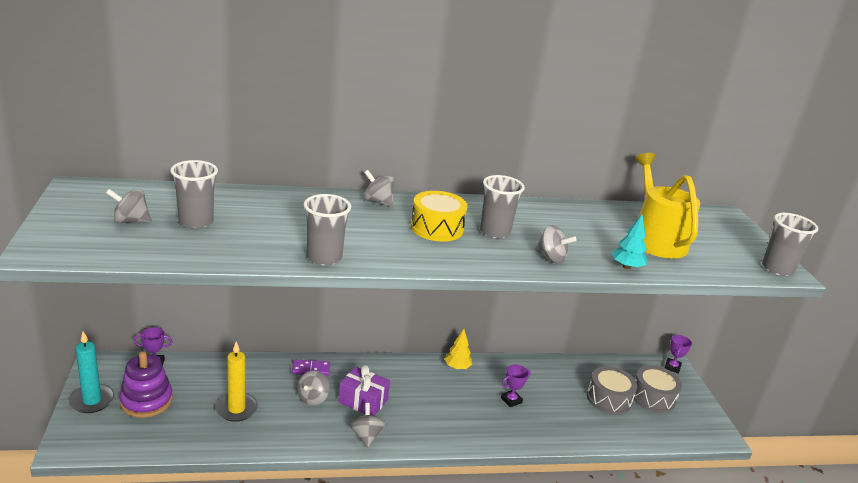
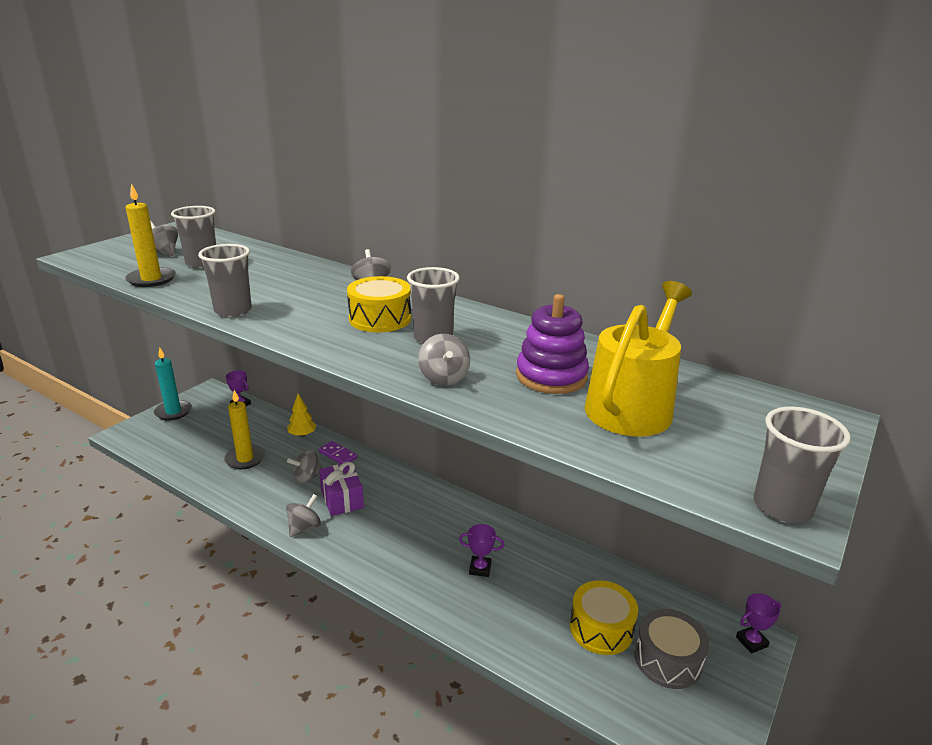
camera: 45 degrees right, 0 degrees up
purple stacking toy [119,351,173,418] -> purple stacking toy moved to [516,294,589,394]
yellow tree [445,329,472,369] -> yellow tree moved to [287,394,316,437]
grey drum [587,366,637,415] -> yellow drum [570,580,638,655]
turquoise tree [612,215,647,269] -> none
none -> yellow candle [125,183,175,287]

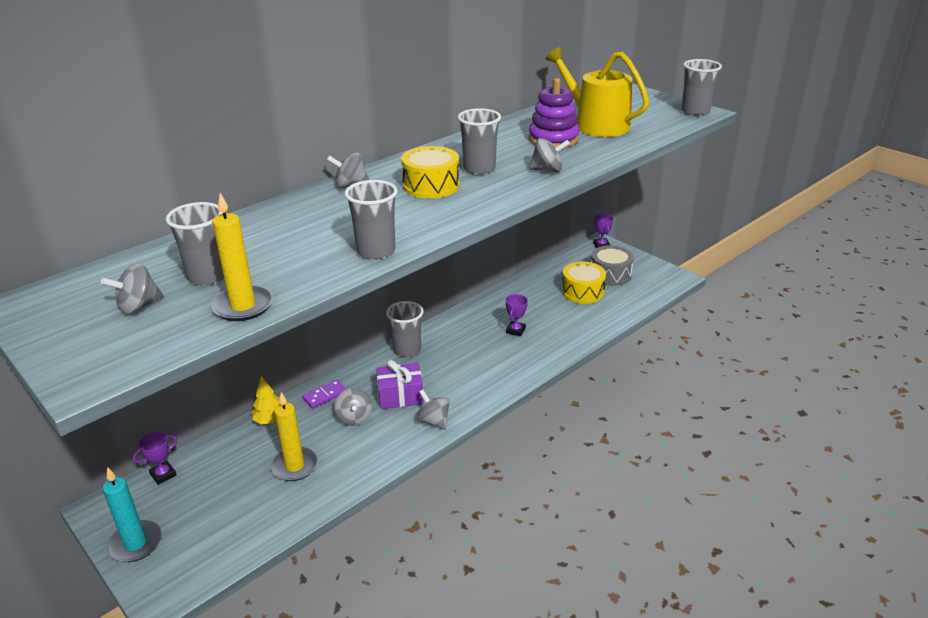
camera: 75 degrees left, 5 degrees up
none -> grey cup [386,301,423,357]

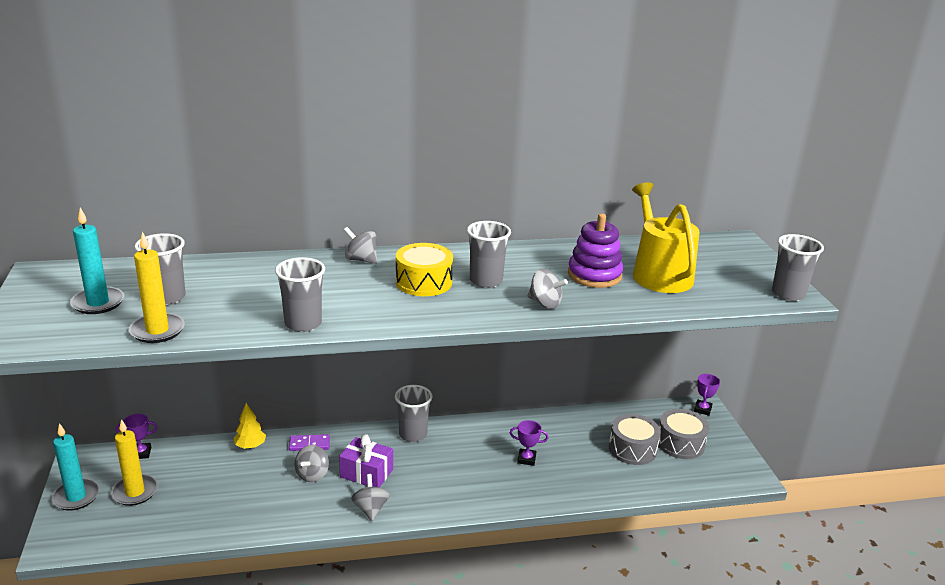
camera: 30 degrees right, 5 degrees down
grey spinning top [101,263,163,314] -> turquoise candle [70,208,124,314]
yellow candle [270,392,318,481] -> yellow candle moved to [111,419,158,506]
purple trophy [506,294,528,337] -> purple trophy turned 45 degrees clockwise [510,420,549,466]
yellow drum [562,262,606,304] -> grey drum [609,414,661,465]

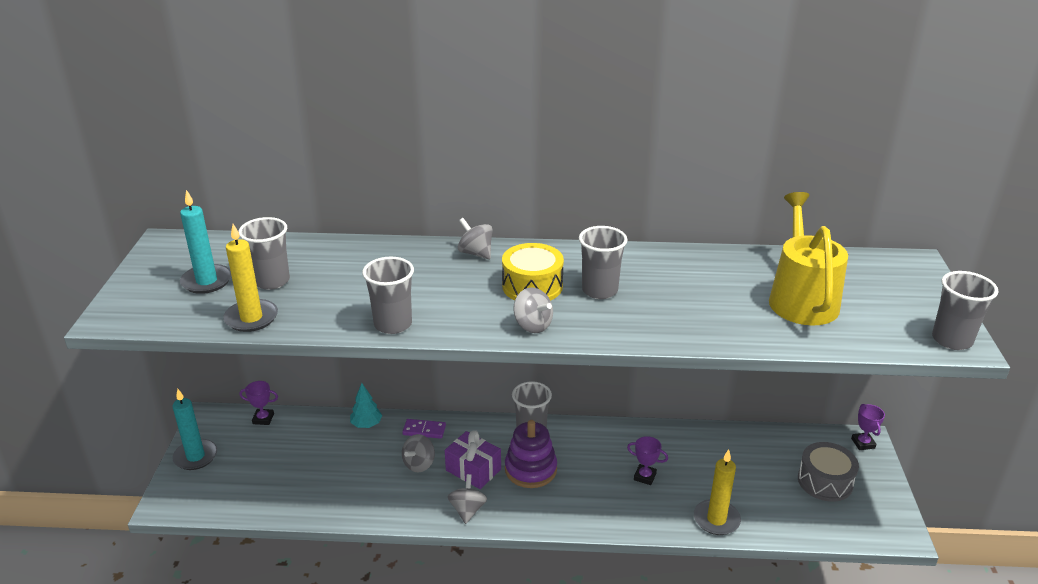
camera: 15 degrees right, 5 degrees up
yellow candle [111,419,158,506] -> yellow candle moved to [694,449,741,535]
yellow tree [233,403,266,449] -> turquoise tree [350,383,382,428]
grey spinning top [527,269,568,309] -> grey spinning top moved to [513,287,553,333]
purple stacking toy [568,213,623,288] -> purple stacking toy moved to [505,420,557,488]
grey drum [609,414,661,465] -> none
purple trophy [694,374,720,416] -> purple trophy turned 45 degrees counterclockwise [851,404,885,450]

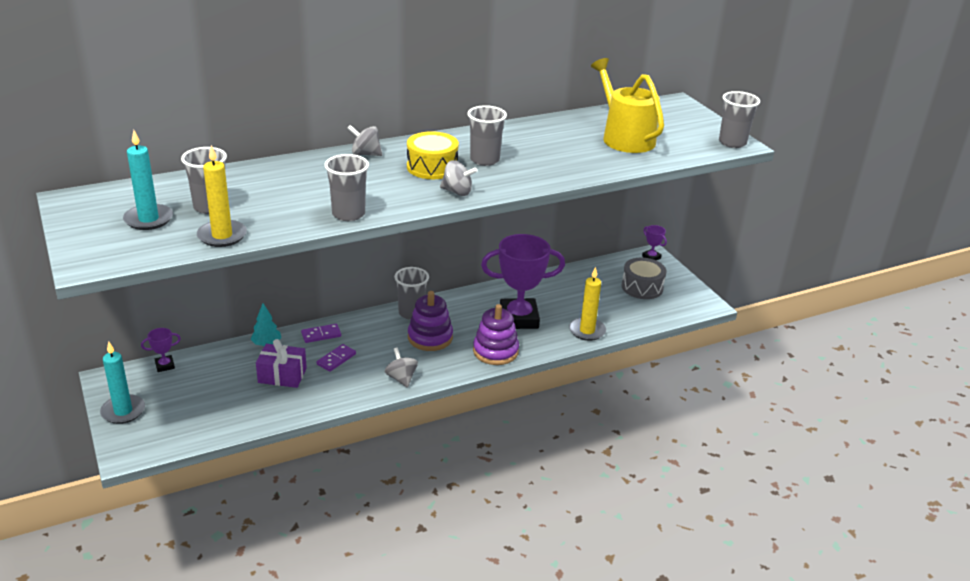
camera: 30 degrees left, 0 degrees up
grey spinning top [402,434,435,472] -> purple domino [317,344,356,372]
purple gift [445,430,501,489] -> purple gift moved to [256,339,307,388]
purple trophy [627,436,668,485] -> purple trophy [481,234,565,329], size x2.36
none -> purple stacking toy [473,304,519,365]

